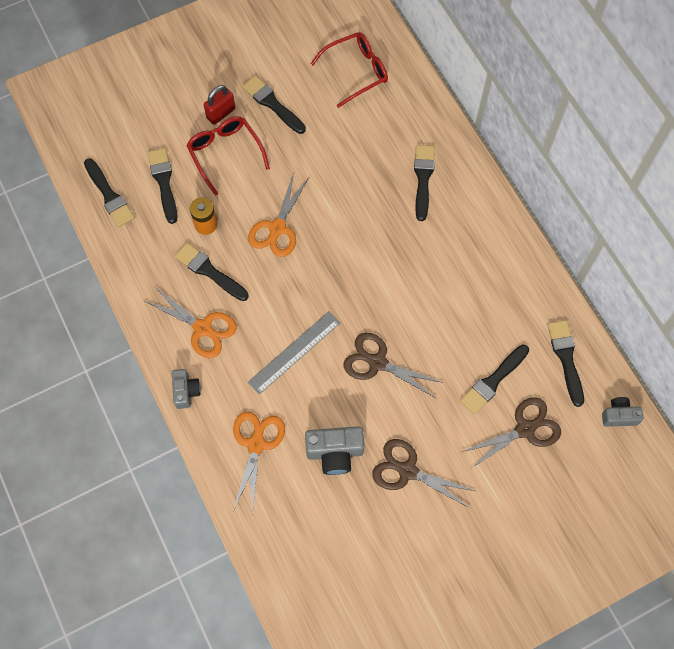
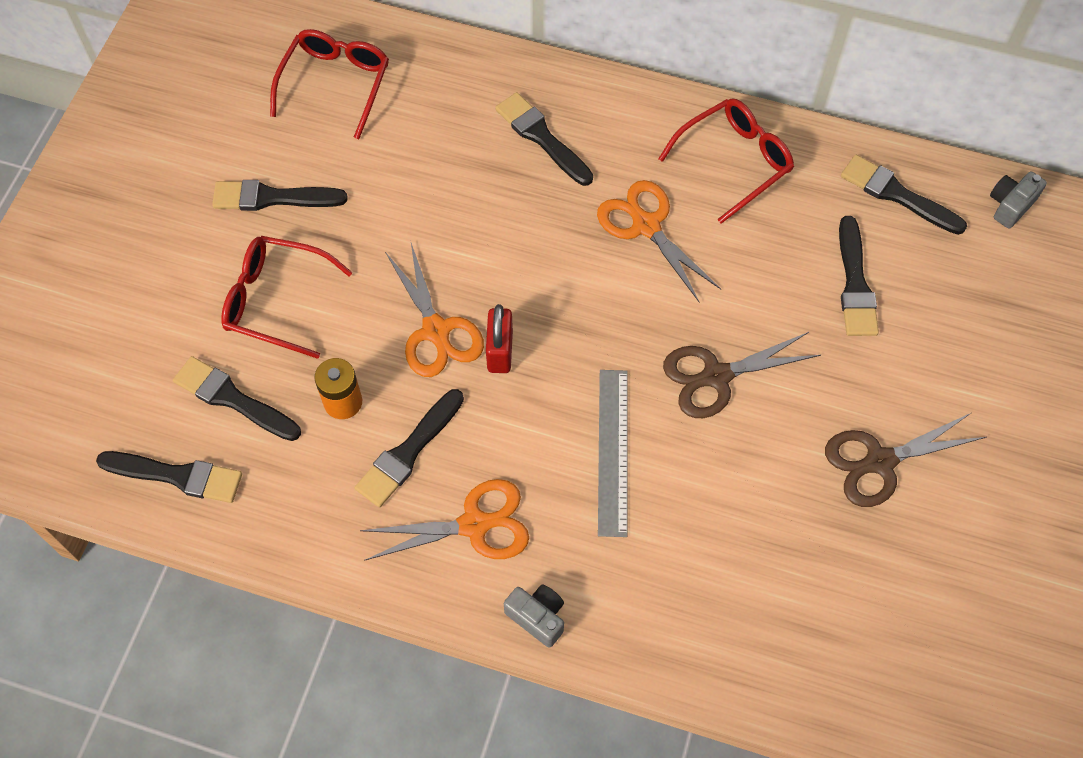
camera: 45 degrees left, 5 degrees down
black brush [175,243,249,301] -> black brush turned 45 degrees counterclockwise [355,389,464,507]
red padlock [204,85,235,125] -> red padlock moved to [486,304,513,373]
orange scissors [233,411,285,513] -> orange scissors moved to [597,180,721,303]
grey camera [305,426,365,475] -> none
brown scissors [462,397,561,468] -> none
none -> red glasses [658,98,794,224]

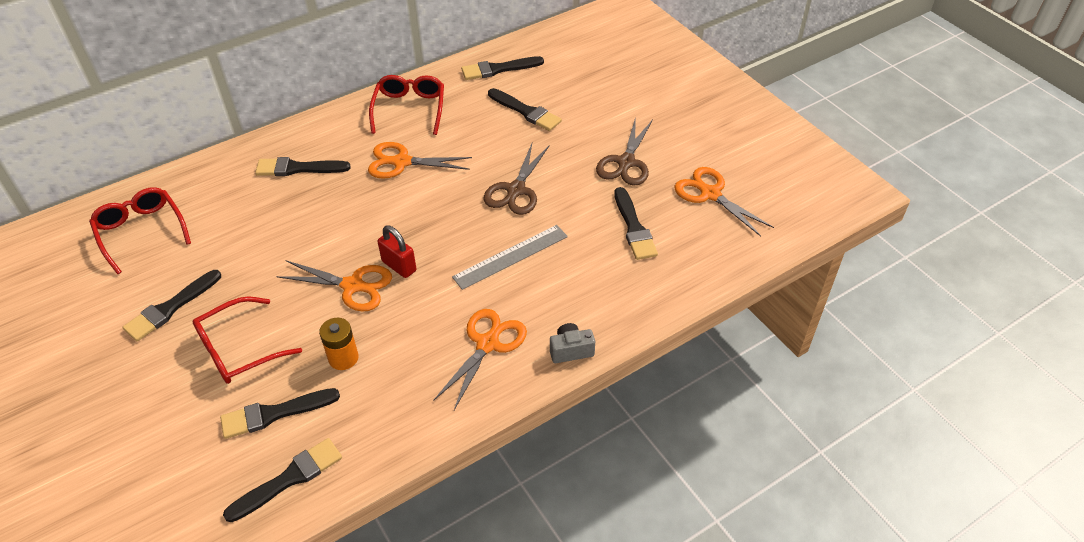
camera: 50 degrees left, 15 degrees down
black brush [355,389,464,507] -> black brush moved to [614,187,658,260]
grey ruler [598,370,628,537] -> grey ruler turned 75 degrees counterclockwise [452,225,568,290]
grey camera [990,171,1047,229] -> none
none -> orange scissors [674,167,774,237]

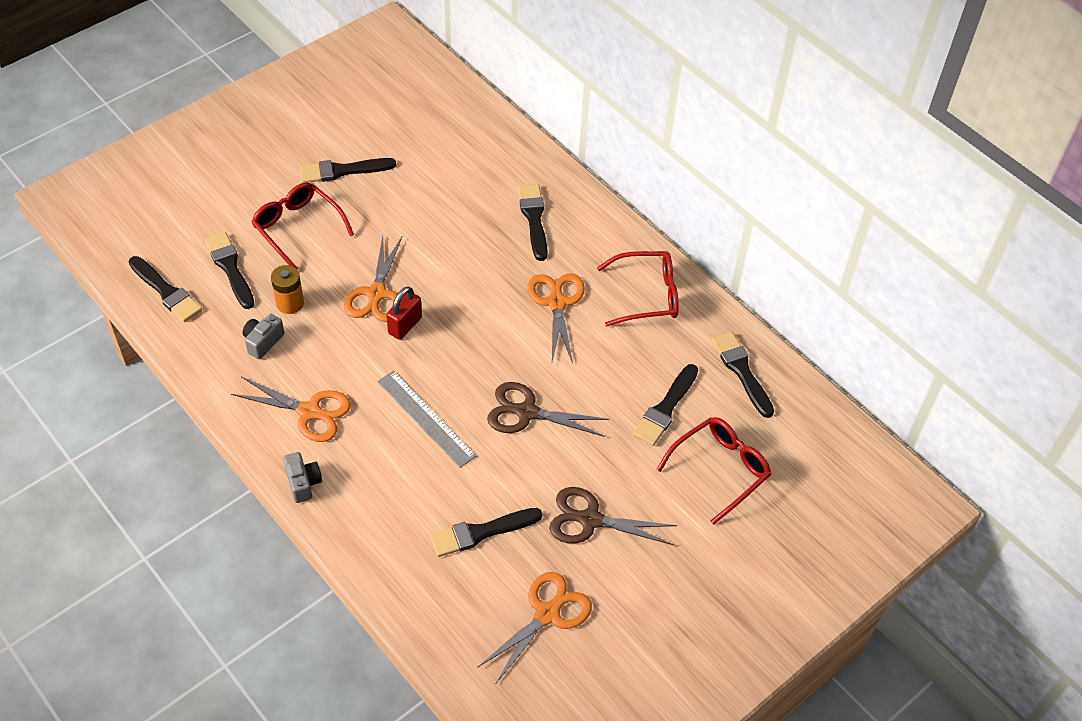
camera: 80 degrees right, 5 degrees up
red glasses [89,187,191,274] -> red glasses moved to [656,417,771,525]
black brush [123,270,221,341] -> black brush turned 45 degrees counterclockwise [300,158,396,183]
none -> grey camera [242,314,284,359]

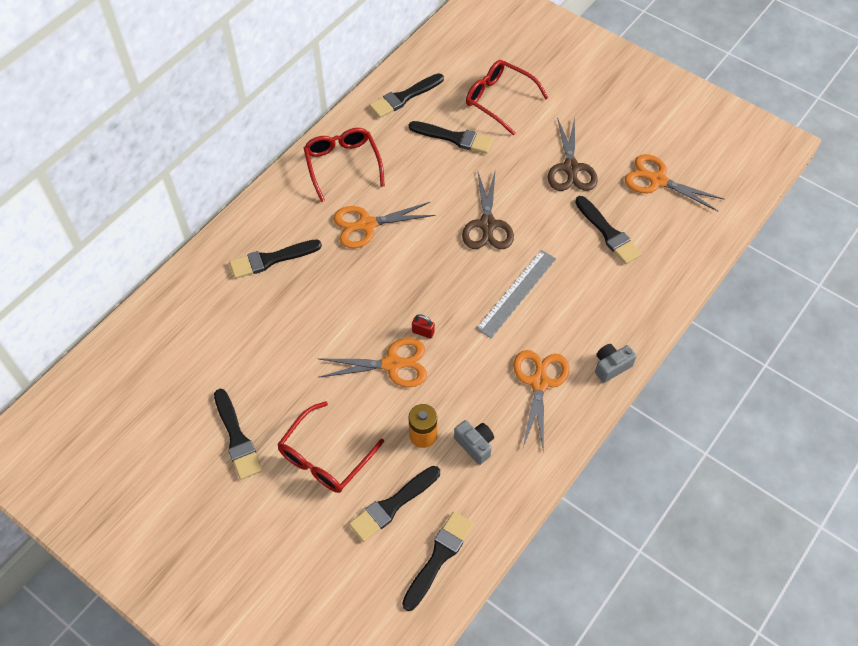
camera: 100 degrees left, 5 degrees up
grey camera [242,314,284,359] -> grey camera turned 150 degrees counterclockwise [454,420,494,465]
red padlock [386,286,422,340] -> red padlock [412,314,435,339], size x0.61

